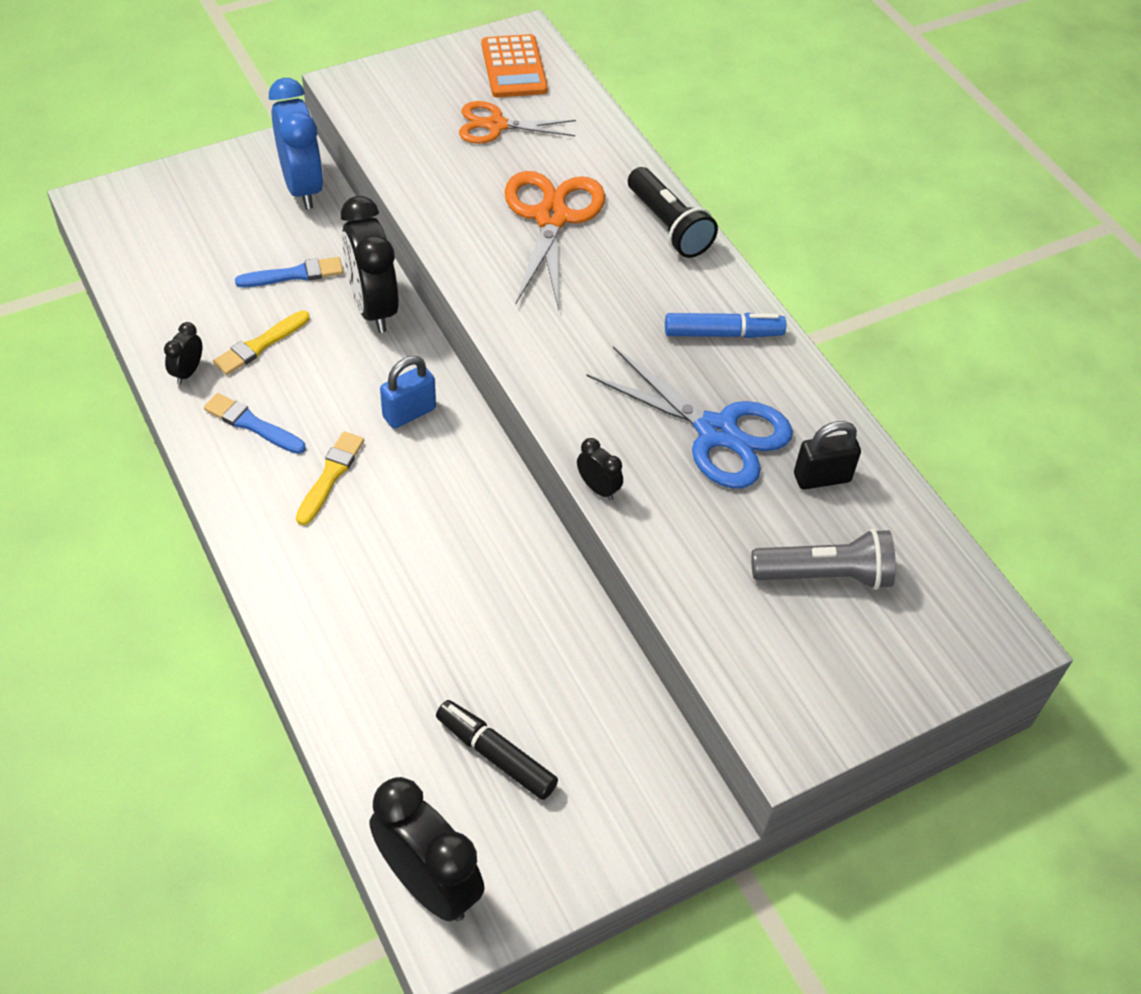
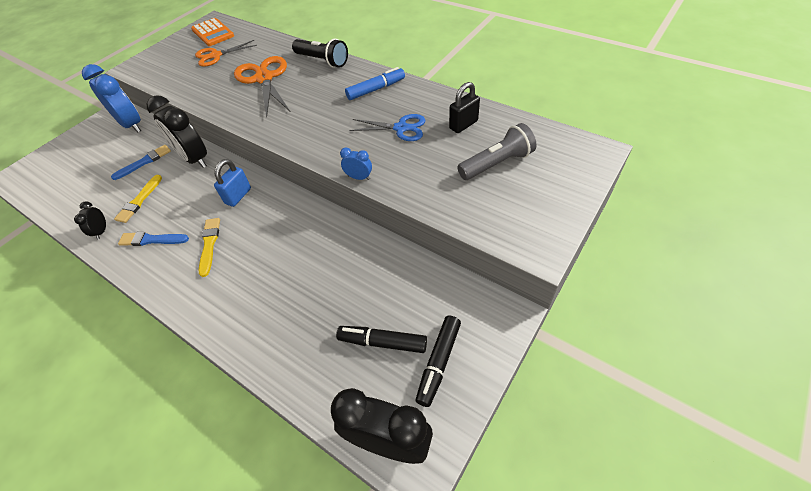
camera: 20 degrees left, 0 degrees up
black clock [577,438,623,501] -> blue clock [340,148,372,180]
blue scissors [586,346,793,489] -> blue scissors [349,114,426,141], size x0.65
none -> black marker [416,316,461,407]

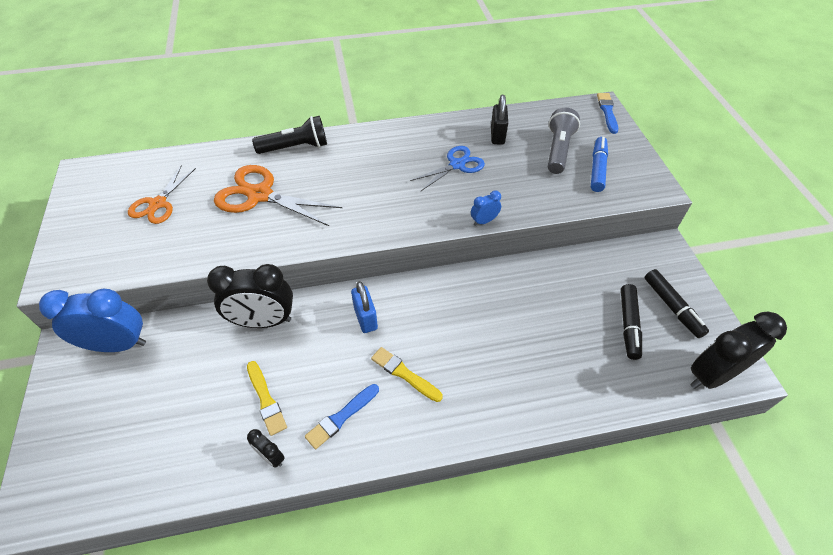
camera: 50 degrees left, 0 degrees up
blue brush [111,145,171,180] -> blue brush moved to [597,93,618,134]
orange calculator [191,18,234,46] -> none
black marker [336,326,427,353] -> black marker turned 45 degrees counterclockwise [621,284,642,360]
blue marker [345,67,405,100] -> blue marker moved to [591,137,608,192]

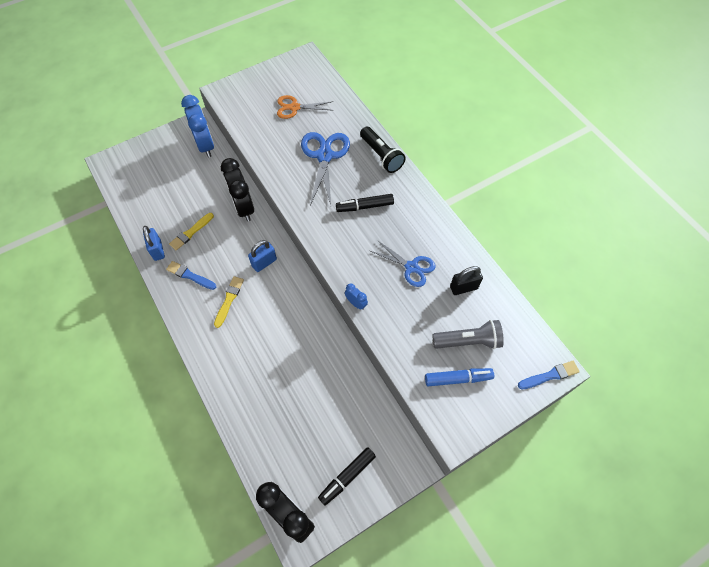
camera: 70 degrees right, 10 degrees up
orange scissors [214,165,343,226] -> blue scissors [301,132,350,206]
black clock [247,429,285,468] -> blue padlock [143,226,165,261]
black marker [621,284,642,360] -> black marker moved to [336,194,394,212]

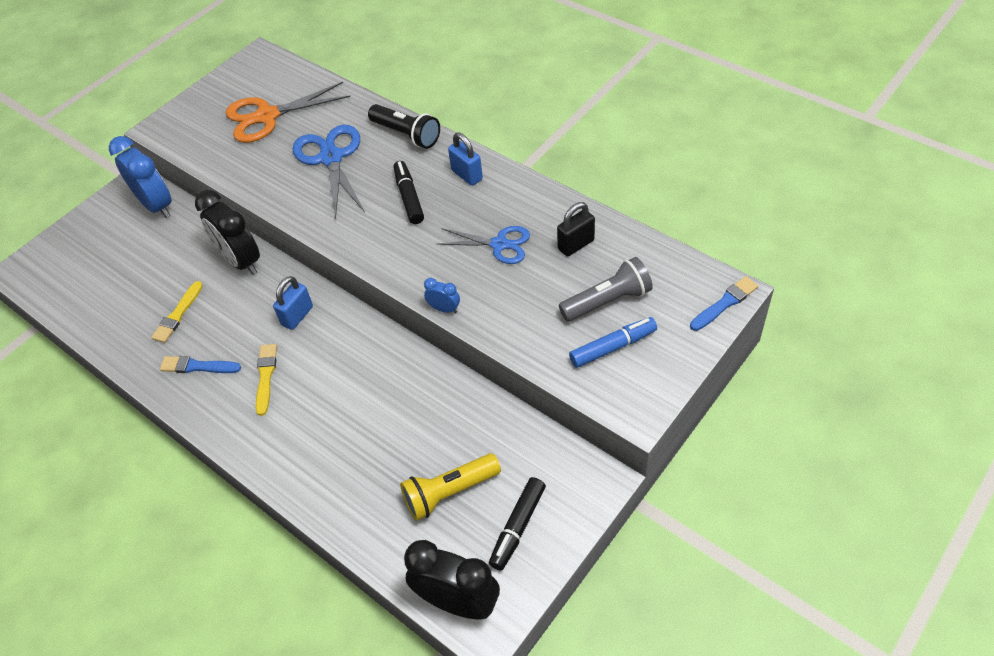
camera: 15 degrees left, 10 degrees down
blue padlock [143,226,165,261] -> blue padlock moved to [448,132,483,186]
orange scissors [277,95,333,119] -> orange scissors [226,82,350,143], size x1.54
black marker [336,194,394,212] -> black marker turned 105 degrees clockwise [393,161,424,224]
none -> yellow flashlight [400,453,501,521]

